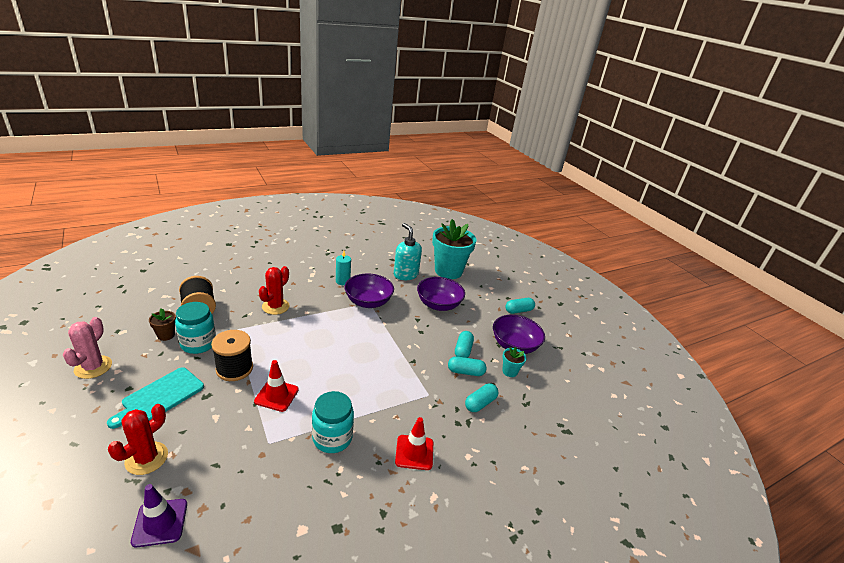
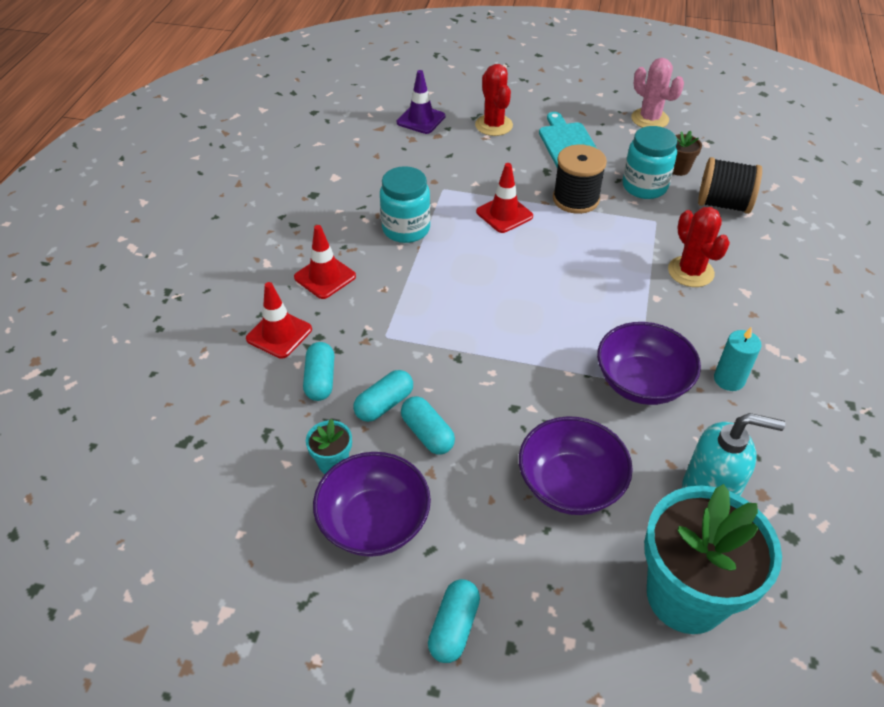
camera: 135 degrees right, 15 degrees up
none -> red traffic cone [246,282,312,359]

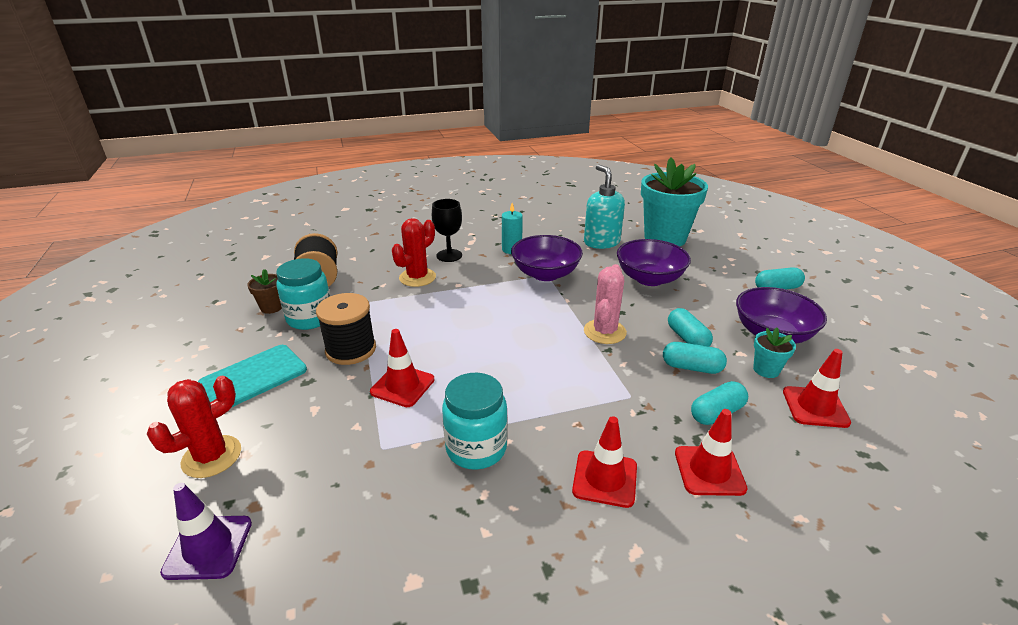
camera: 120 degrees left, 15 degrees down
turquoise capsule [401,396,455,455] -> turquoise capsule turned 45 degrees counterclockwise [668,308,713,347]
pink cactus [631,58,684,128] -> pink cactus moved to [584,264,627,344]
none -> black goblet [432,199,462,262]
none -> red traffic cone [783,349,851,428]

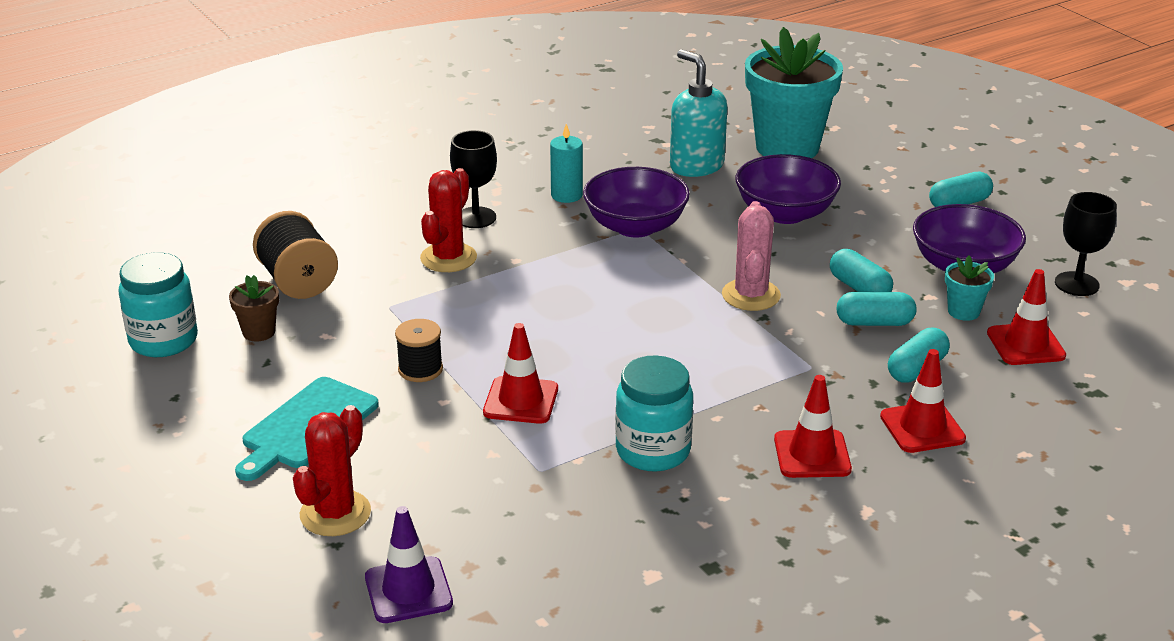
camera: 15 degrees left, 0 degrees up
turquoise jar [276,258,330,330] -> turquoise jar moved to [119,252,198,357]
black spool [316,293,376,365] -> black spool [395,319,443,382], size x0.64
none -> black goblet [1055,192,1117,296]

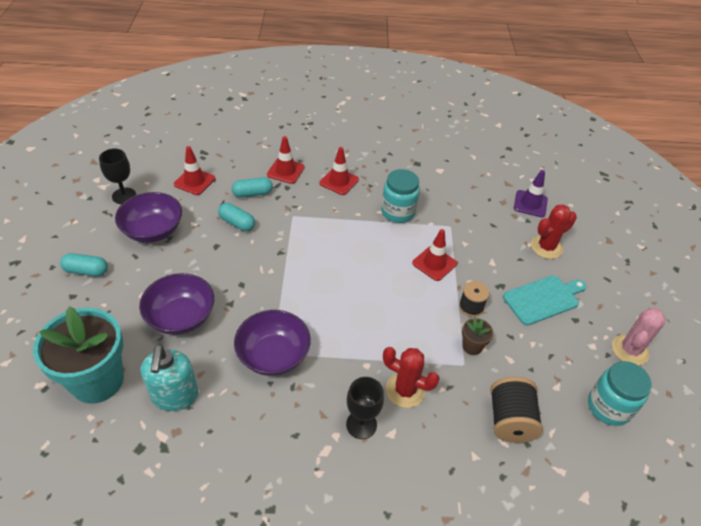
camera: 150 degrees left, 15 degrees up
brown flower pot [229,275,279,341] -> brown flower pot moved to [462,318,493,355]
red cactus [420,168,477,272] -> red cactus turned 60 degrees clockwise [383,347,440,408]
turquoise candle [550,124,583,203] -> none
pink cactus [722,201,781,311] -> pink cactus moved to [612,308,665,365]
turquoise capsule [830,249,893,292] -> none
turquoise flower pot [945,255,994,321] -> none

